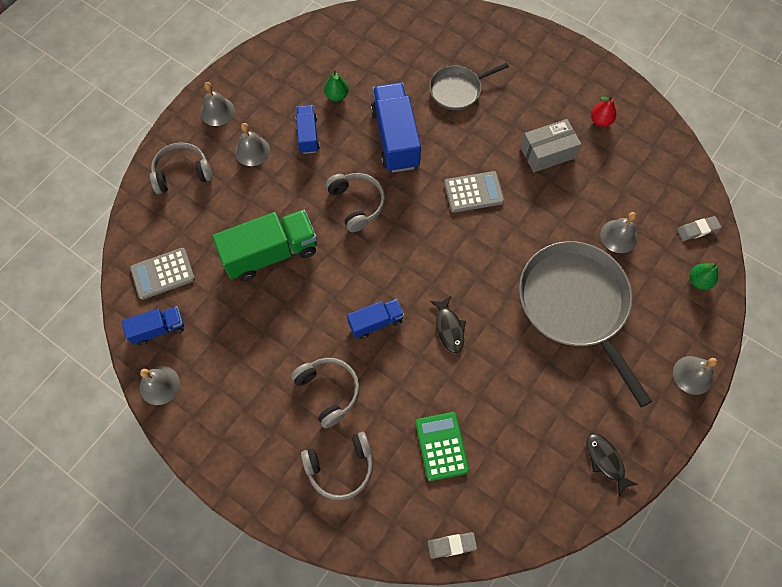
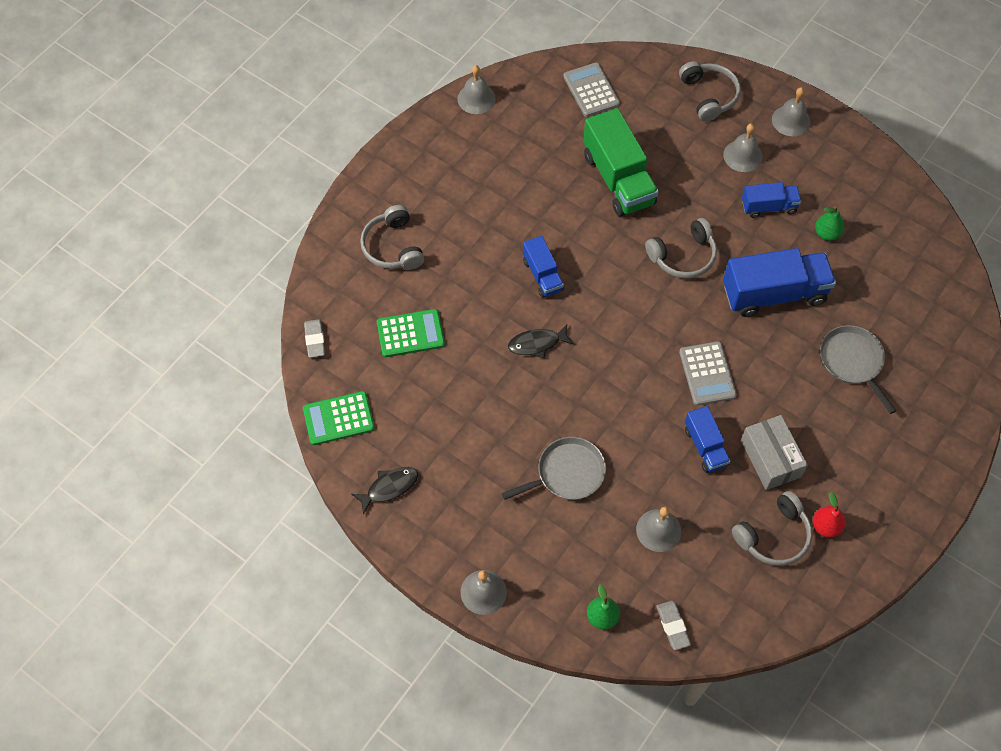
camera: 90 degrees right, 5 degrees down
blue truck [122,306,184,345] -> blue truck moved to [685,406,731,473]
grey headphones [291,358,360,429] -> grey headphones moved to [732,491,812,566]
grey pan [519,241,652,407] -> grey pan [502,437,606,500], size x0.53
none -> green calculator [303,391,375,445]

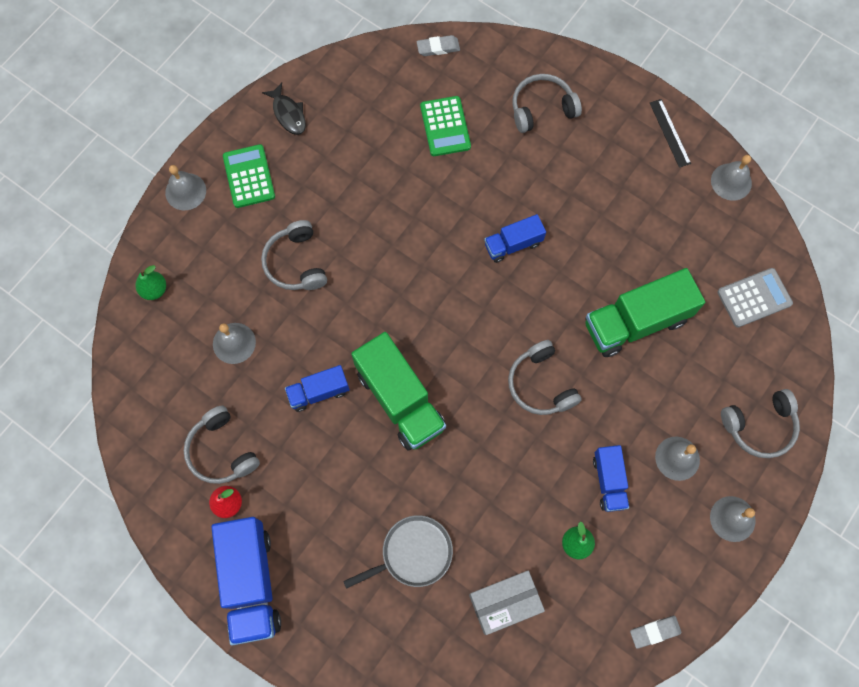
camera: 90 degrees right, 10 degrees up
green calculator [303,391,375,445] -> green calculator moved to [223,144,275,208]
grey pan [502,437,606,500] -> grey headphones [261,220,327,290]
black fish [508,324,574,358] -> none
grey eraser [656,601,691,650] -> grey eraser moved to [630,616,682,649]
grey calculator [679,341,737,405] -> green truck [351,332,446,450]
blue truck [723,248,836,317] -> blue truck moved to [211,517,281,645]
grey box [741,415,808,490] -> grey box moved to [469,570,545,635]
none -> black ruler [650,99,691,168]

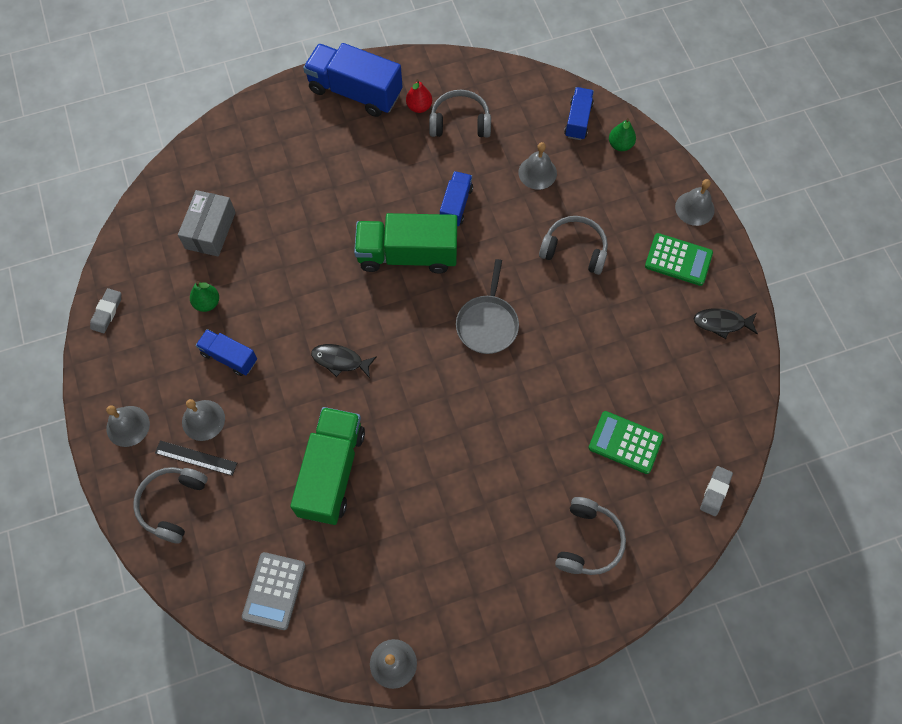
camera: 125 degrees right, 5 degrees down
grey pan [343,515,453,589] -> grey pan moved to [456,259,519,354]
blue truck [484,214,546,263] -> blue truck moved to [564,87,594,140]
grey headphones [508,340,582,415] -> black fish [311,344,377,378]
black ruler [650,99,691,168] -> black ruler moved to [155,440,237,476]

